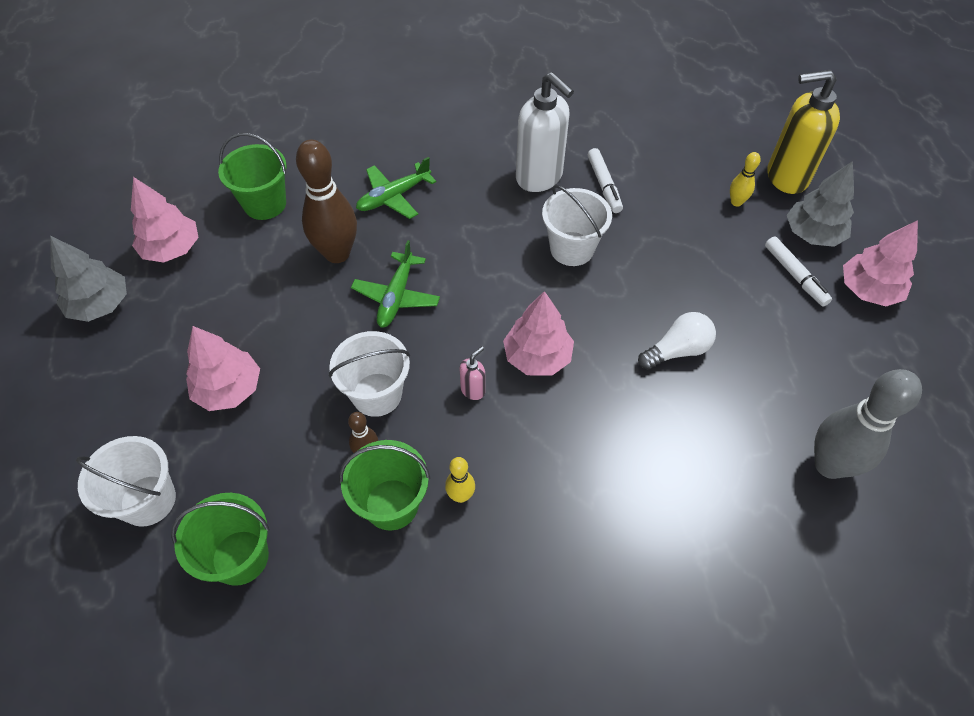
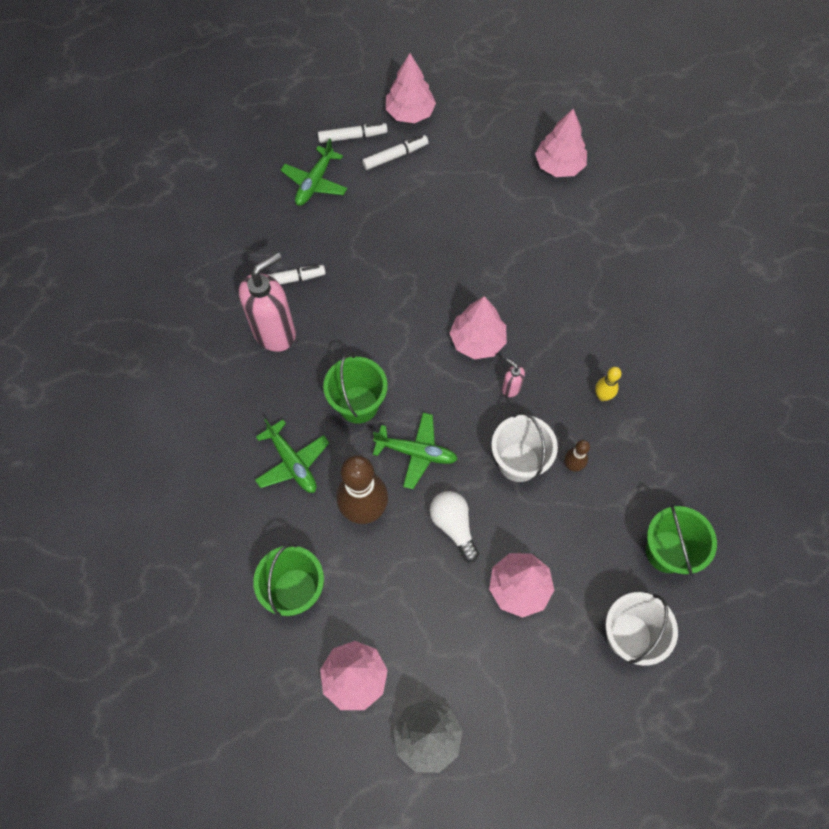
camera: 90 degrees left, 10 degrees up
green bucket [339,440,430,531] -> green bucket moved to [323,353,388,424]
white soap dispenser [516,72,574,192] -> pink soap dispenser [239,252,296,352]
white bucket [542,185,612,266] -> none
white light bulb [638,312,716,370] -> white light bulb moved to [429,491,479,562]
yellow bowling pin [730,152,761,207] -> green plane [281,139,347,206]
yellow soap dispenser [768,70,840,194] -> none
grey tree [787,161,854,247] -> white marker [318,122,388,143]
grey bowling pin [814,369,922,479] -> pink tree [535,109,587,177]

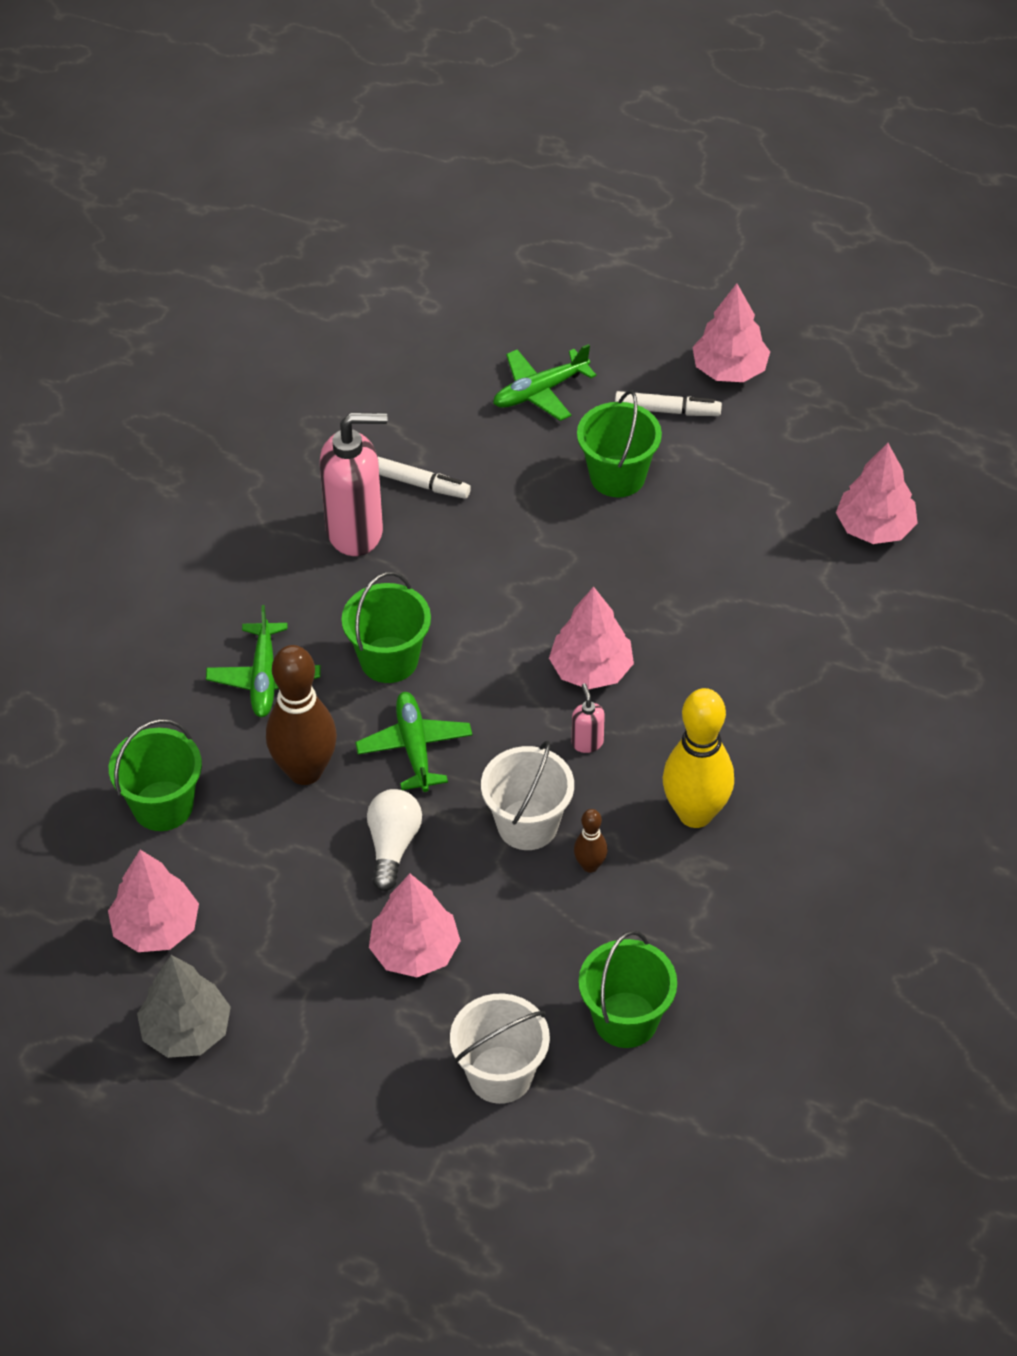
camera: 35 degrees right, 15 degrees down
white marker [318,122,388,143] -> none
green plane [373,413,458,489] -> green plane turned 150 degrees counterclockwise [355,692,472,792]
yellow bowling pin [595,367,621,401] -> yellow bowling pin [663,688,734,828], size x2.13
none -> green bucket [577,390,662,497]

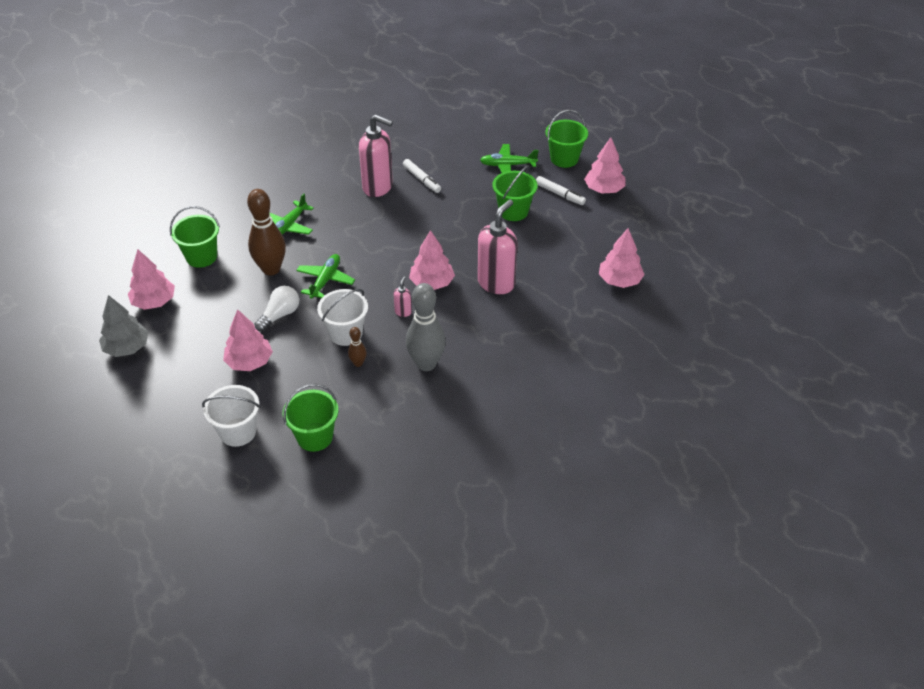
camera: 30 degrees right, 5 degrees down
green bucket [342,572,431,683] -> green bucket moved to [545,109,588,168]
yellow bowling pin [663,688,734,828] -> grey bowling pin [406,283,446,371]
none -> pink soap dispenser [477,199,518,294]

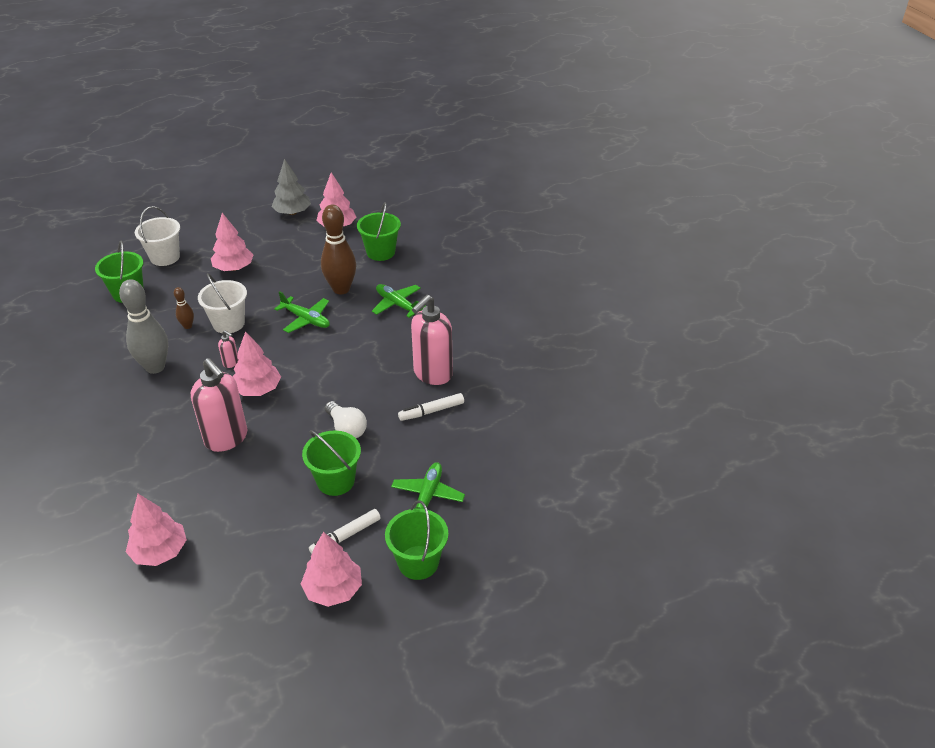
camera: 105 degrees right, 5 degrees down
white light bulb [255,286,299,332] -> white light bulb moved to [325,401,367,438]

